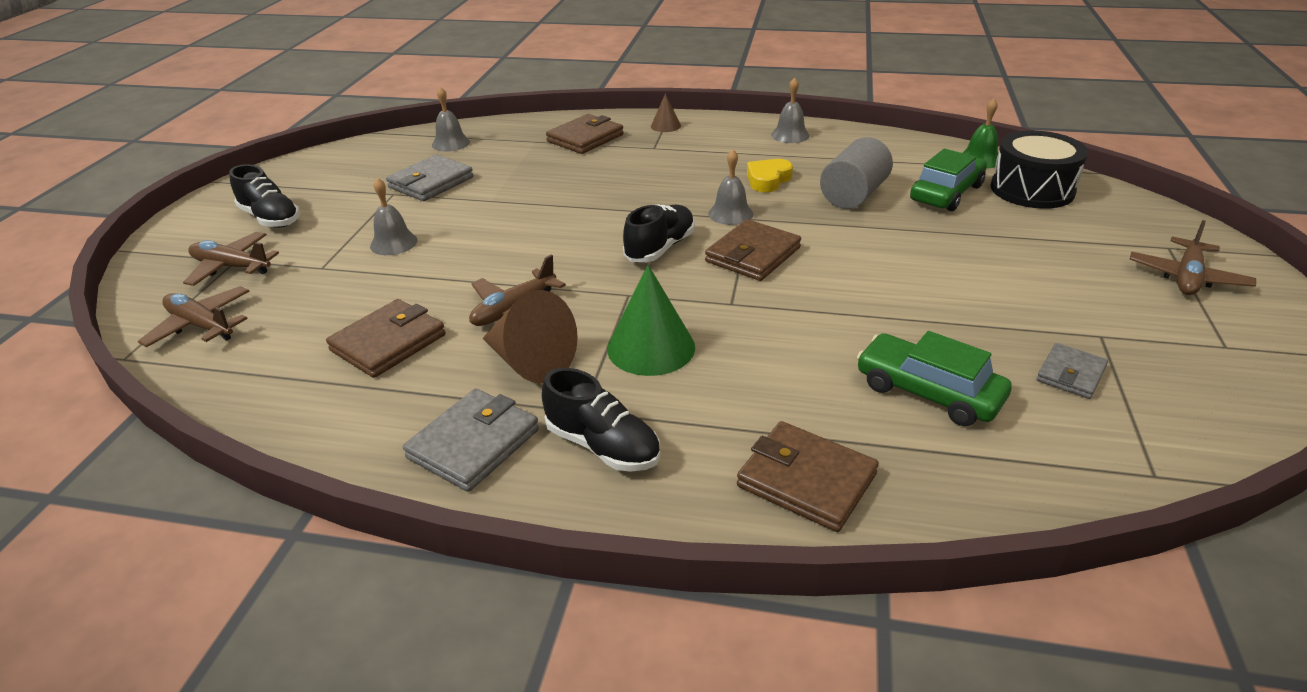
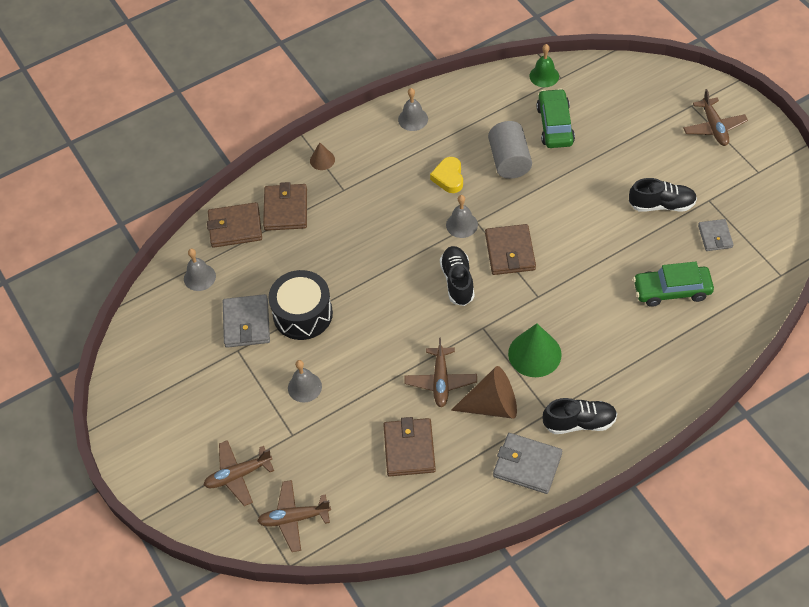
camera: 40 degrees left, 20 degrees up
black shoe [229,164,300,228] -> black shoe moved to [629,178,697,212]
grey wallet [403,389,539,492] -> grey wallet turned 60 degrees counterclockwise [493,433,562,494]
brown wallet [737,421,879,532] -> brown wallet moved to [207,202,262,248]
black drum [990,130,1088,209] -> black drum moved to [268,270,333,340]

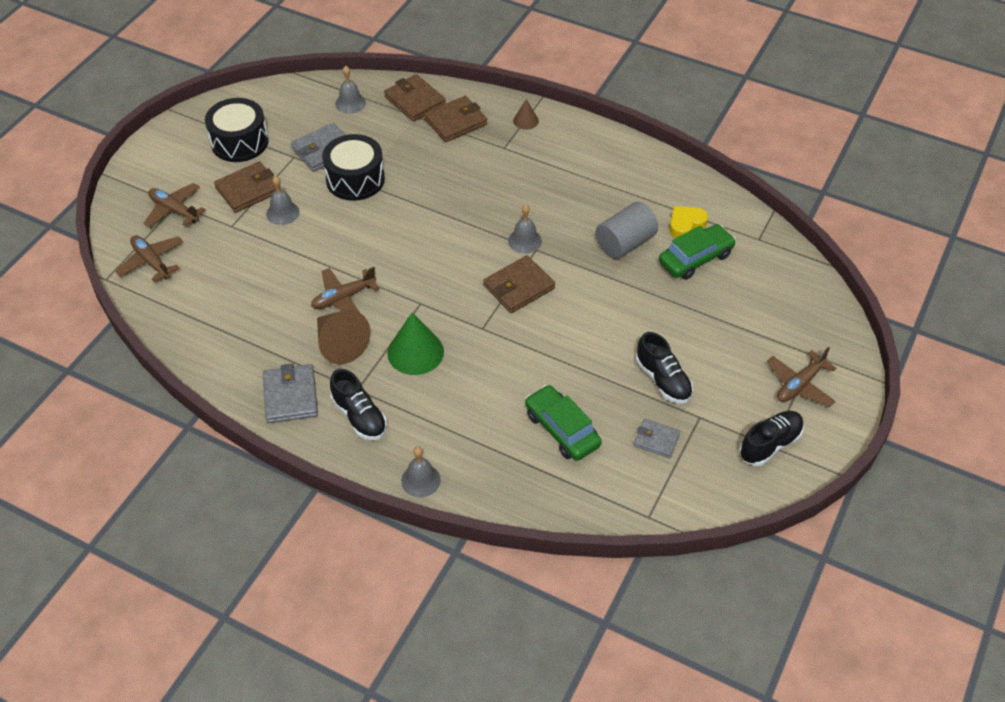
camera: 55 degrees right, 5 degrees down
brown wallet [383,417,436,476] -> brown wallet moved to [214,161,281,213]
grey bell [398,88,428,131] -> grey bell moved to [401,446,441,497]
yellow heart [430,157,463,193] -> yellow heart moved to [669,206,708,238]
black shoe [440,246,475,306] -> black shoe moved to [739,411,804,466]
green bell [529,44,559,87] -> none
grey wallet [698,219,734,251] -> grey wallet turned 60 degrees clockwise [634,419,680,458]
none -> black drum [205,98,269,162]

